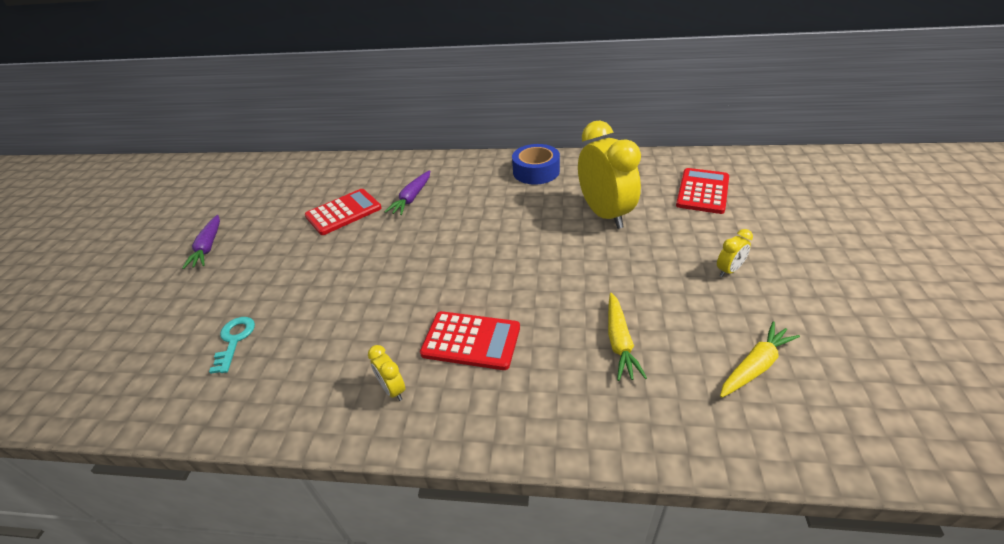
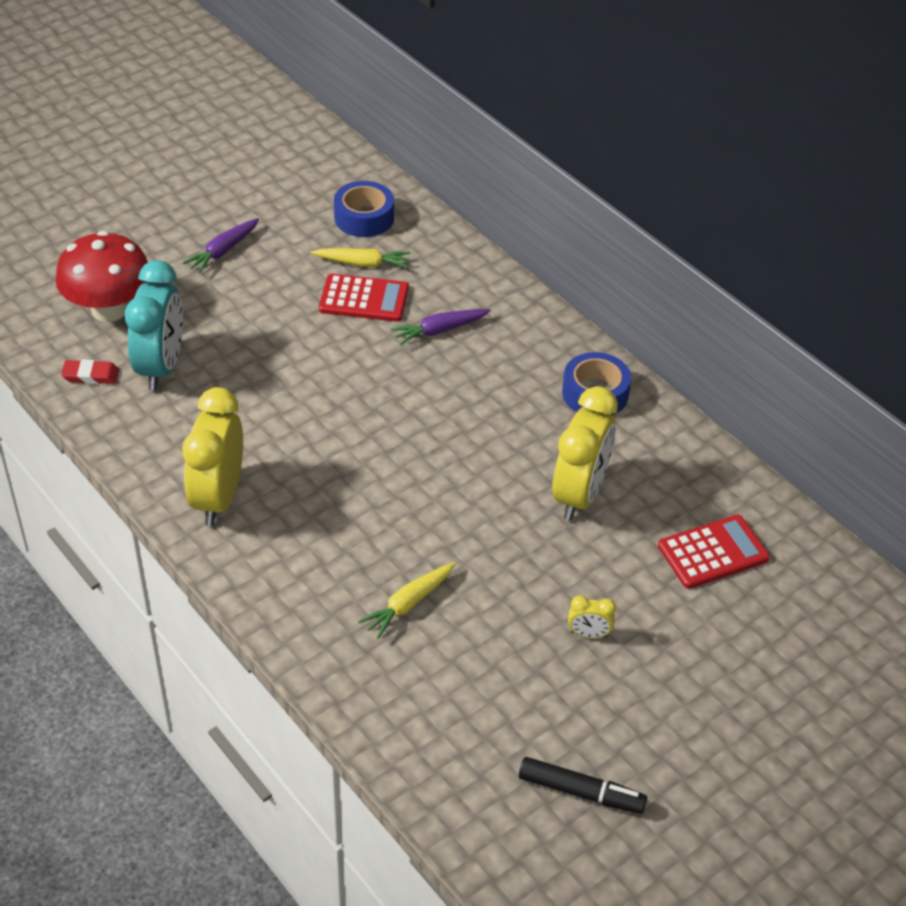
camera: 40 degrees right, 5 degrees up
turquoise key [209,317,255,374] -> turquoise clock [125,260,183,391]
yellow clock [368,345,405,401] -> yellow clock [182,387,243,526], size x2.33
red calculator [420,311,520,370] -> none
yellow carrot [720,321,800,398] -> yellow carrot moved to [311,248,410,268]
none -> red mushroom [55,231,148,322]
none -> red eraser [61,359,119,384]
none -> blue tape [334,181,394,237]
none -> black marker [519,757,647,814]

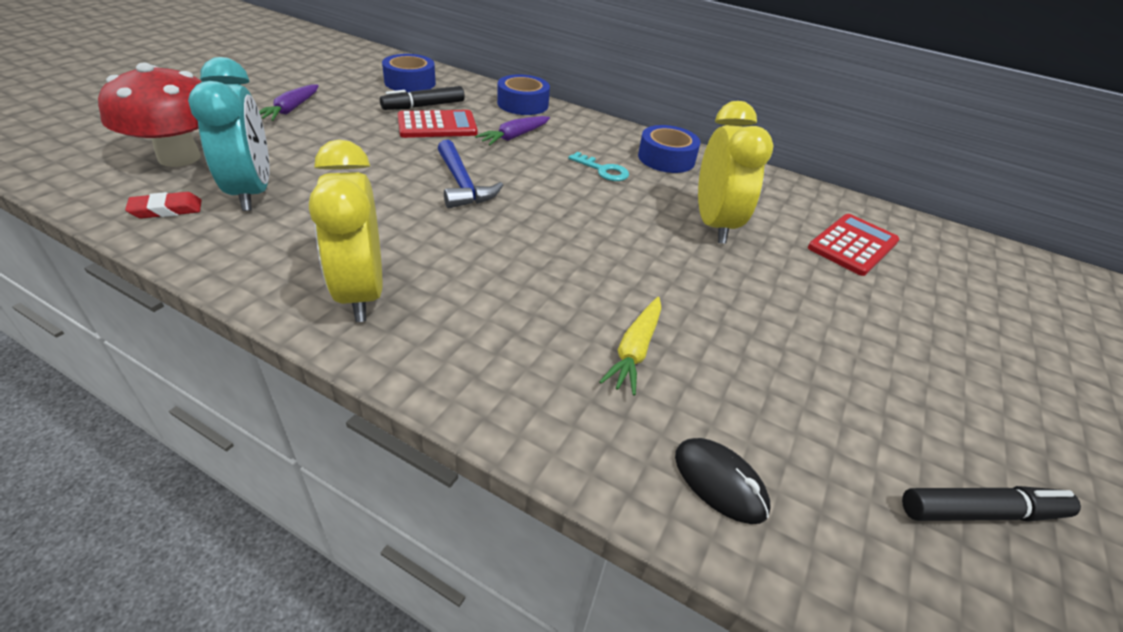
camera: 25 degrees left, 5 degrees down
yellow carrot [311,248,410,268] -> black marker [380,86,465,110]
yellow clock [568,595,616,638] -> none
none -> blue hammer [438,140,503,208]
none -> blue tape [497,74,550,115]
none -> turquoise key [568,152,629,181]
none -> black mouse [675,438,771,524]

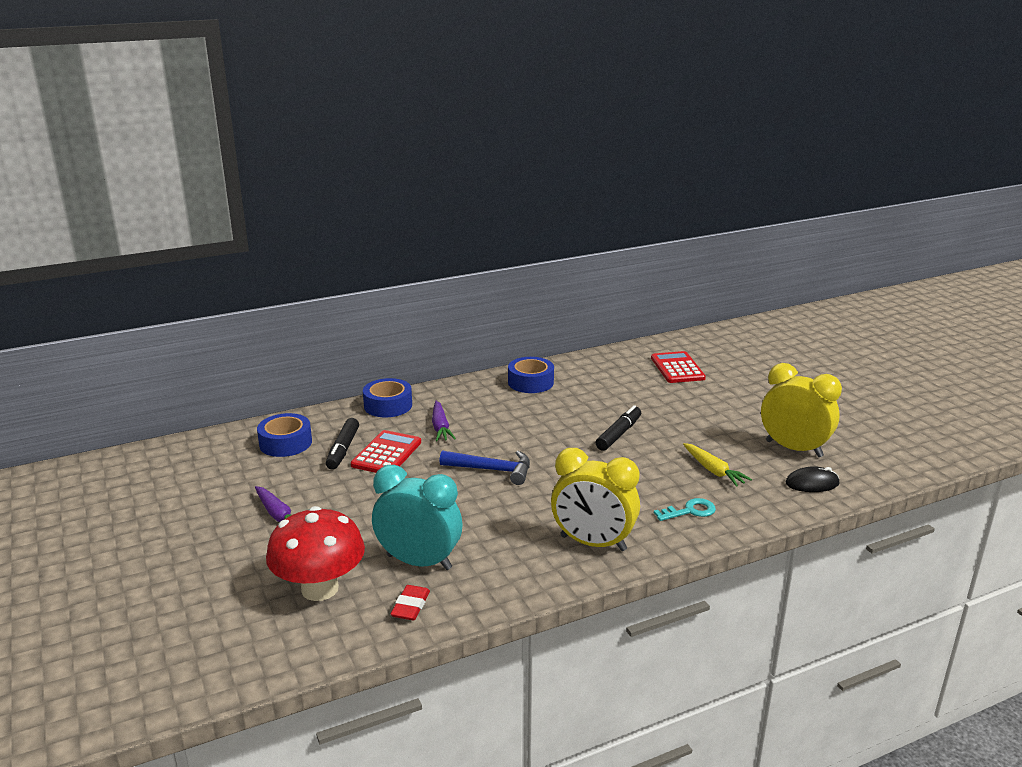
camera: 50 degrees left, 15 degrees down
turquoise key [568,152,629,181] -> turquoise key moved to [654,498,716,521]
yellow clock [698,101,774,244] -> yellow clock moved to [761,363,842,457]
black marker [902,486,1081,522] -> black marker moved to [595,405,641,451]

